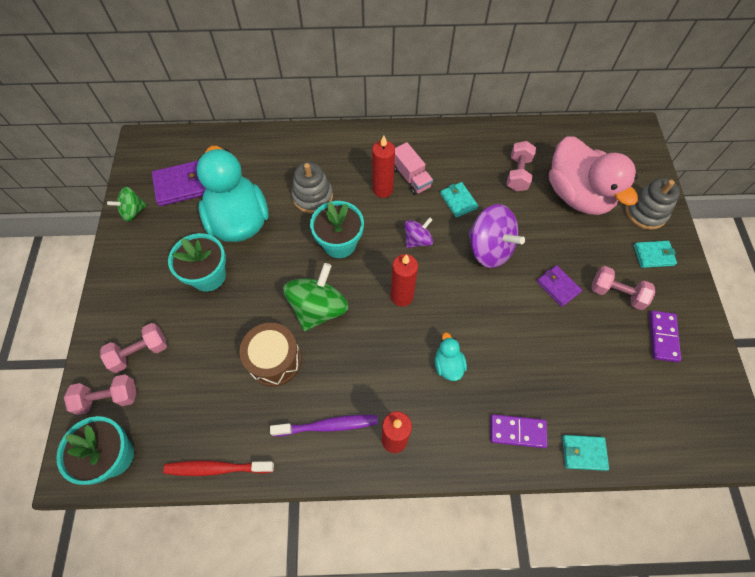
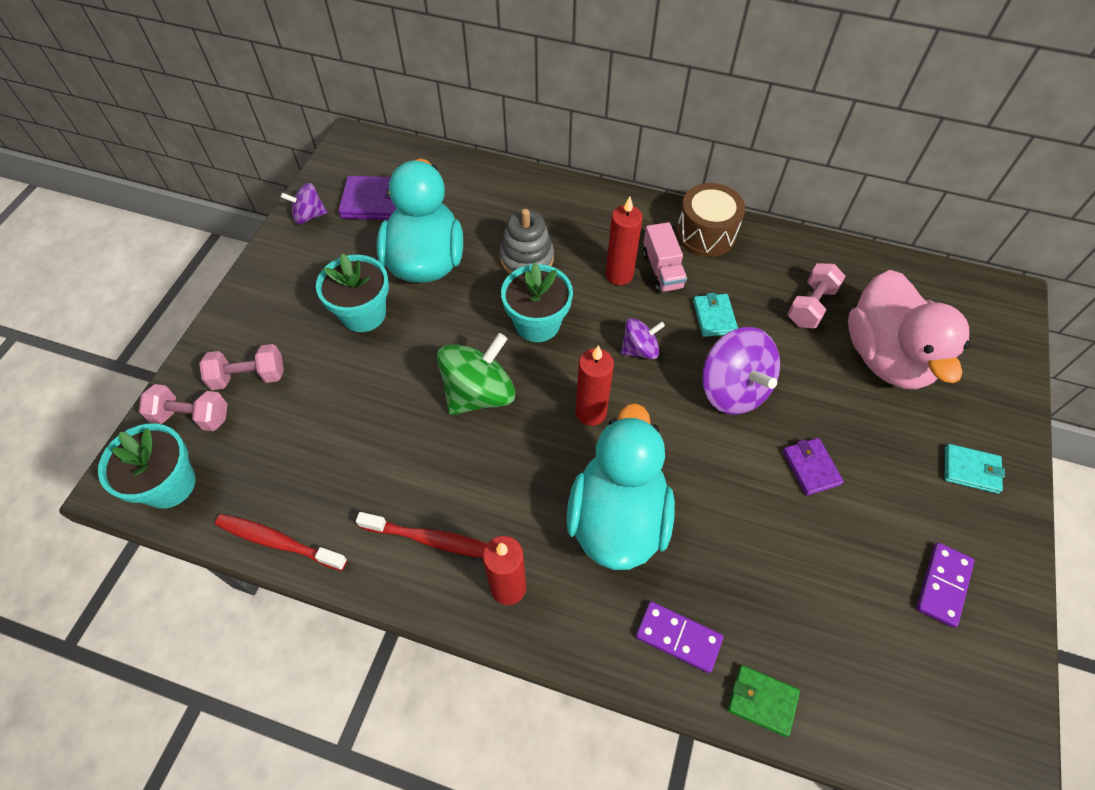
camera: 20 degrees right, 5 degrees down
green spinning top [107,187,147,221] -> purple spinning top [280,183,327,224]
brown drum [239,323,302,387] -> brown drum moved to [676,183,745,257]
purple toothbrush [270,415,378,436] -> red toothbrush [356,512,487,558]
turquoise duck [435,332,467,381] -> turquoise duck [566,403,675,570], size x2.37
turquoise wallet [562,435,609,471] -> green wallet [728,665,800,737]
pink dumbbell [592,266,655,310] -> none
grey stacking toy [626,178,680,230] -> none

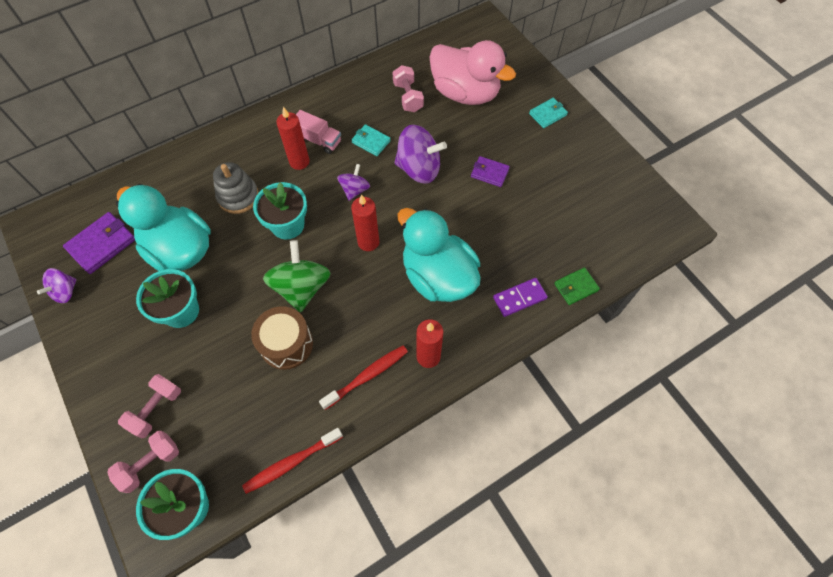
camera: 50 degrees left, 5 degrees up
brown drum [676,183,745,257] -> brown drum moved to [251,306,313,370]
purple domino [916,543,974,628] -> none

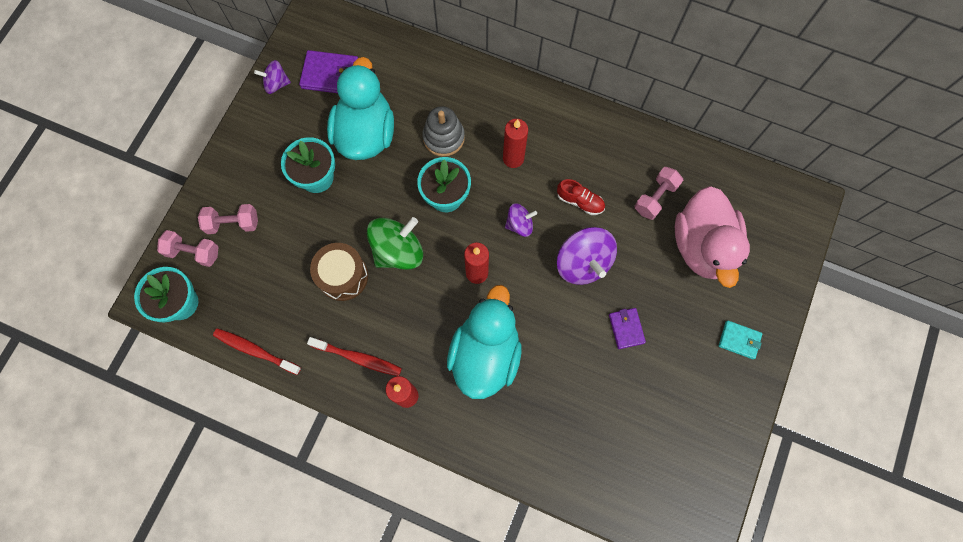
camera: 55 degrees right, 10 degrees up
pink truck [296,110,341,154] -> none
turquoise wallet [351,124,391,156] -> red shoe [557,179,605,215]
purple domino [493,278,548,317] -> none
green wallet [554,267,600,305] -> none

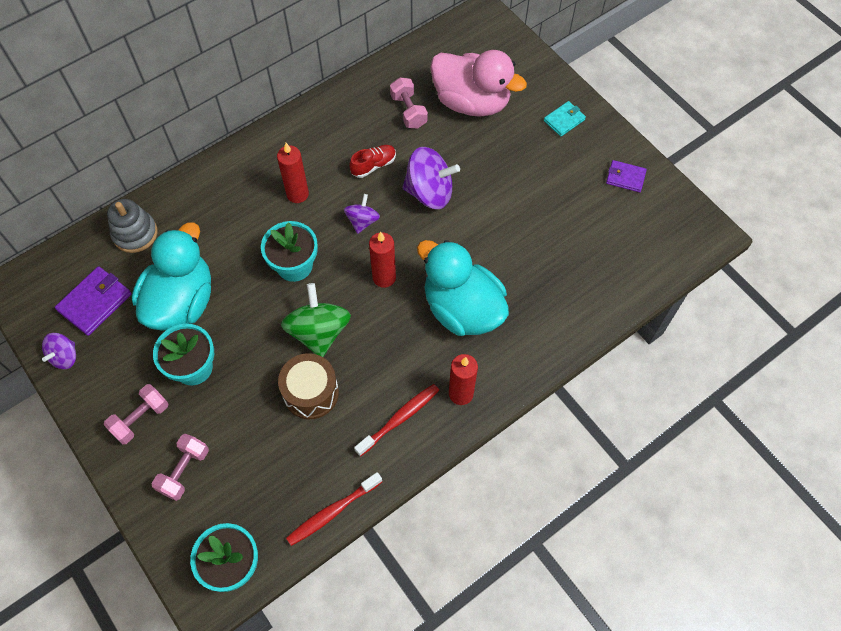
camera: 60 degrees left, 10 degrees down
pink dumbbell [157,230,219,267] -> pink dumbbell moved to [104,384,169,444]
turquoise duck [327,57,394,160] -> turquoise duck turned 75 degrees clockwise [132,222,211,331]
grey stacking toy [422,106,465,157] -> grey stacking toy moved to [107,199,157,253]
purple wallet [609,308,646,349] -> purple wallet moved to [606,160,647,192]

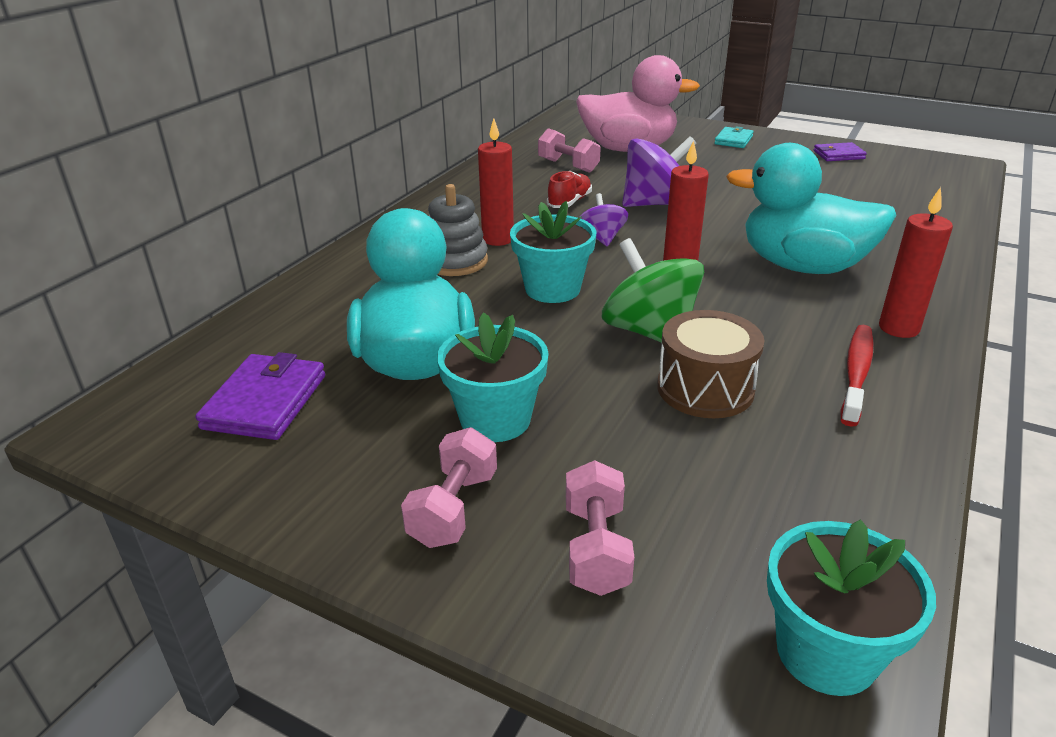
camera: 25 degrees left, 30 degrees down
purple spinning top [42,333,76,369] -> none
grey stacking toy [107,199,157,253] -> grey stacking toy moved to [428,184,488,276]
red toothbrush [286,472,382,546] -> none

